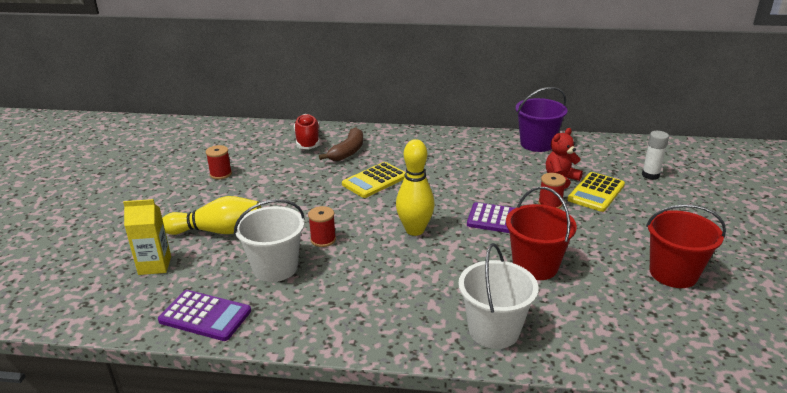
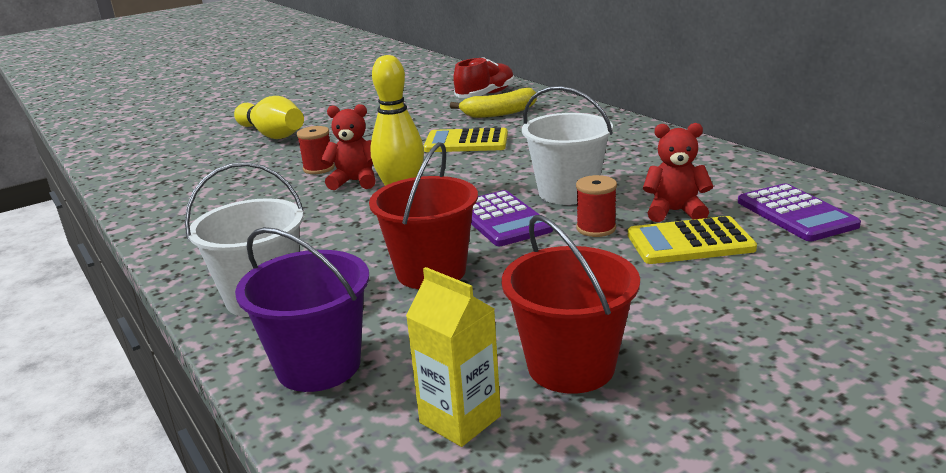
camera: 50 degrees right, 5 degrees down
yellow carton [123,199,171,275] -> yellow carton moved to [406,267,501,447]
purple calculator [158,290,251,341] -> purple calculator moved to [738,183,861,241]
red spool [206,145,232,179] -> none
white bucket [234,199,305,282] -> white bucket moved to [522,86,613,205]
brown banana [319,127,363,161] -> yellow banana [450,88,537,118]
purple bucket [515,87,567,152] -> purple bucket moved to [235,227,369,392]
white glue stick [642,131,669,180] -> none
none -> red teddy bear [321,104,375,190]

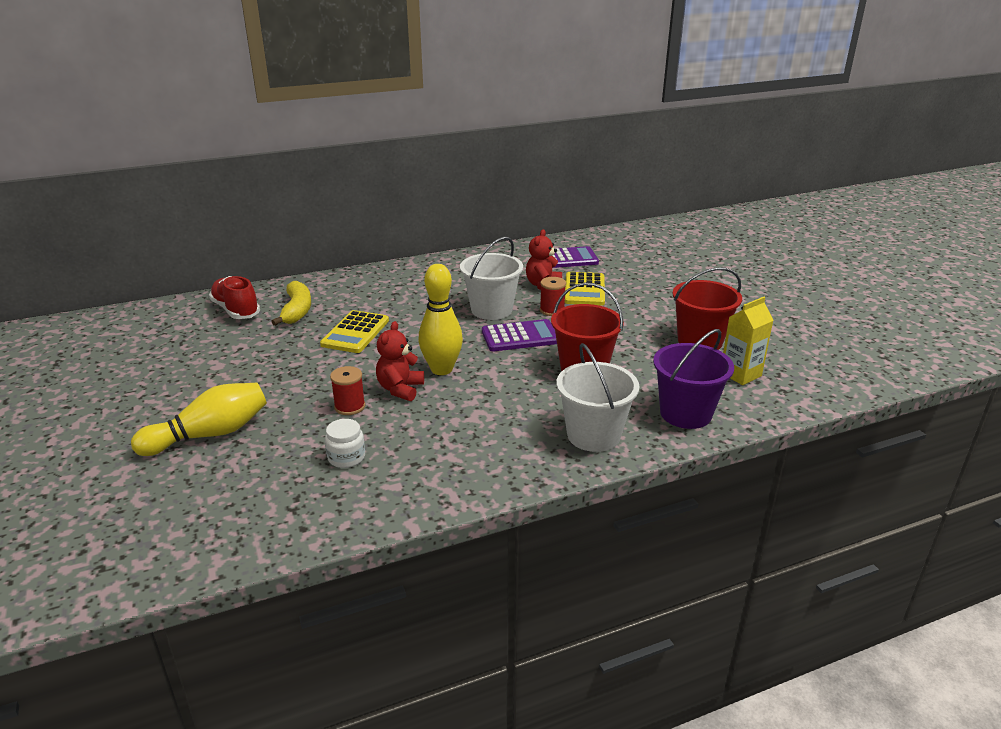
camera: 80 degrees left, 5 degrees up
none -> white jar [325,419,365,468]

